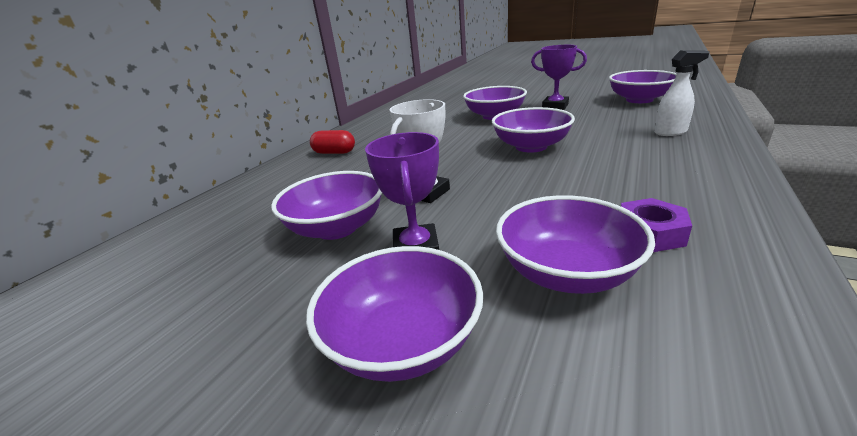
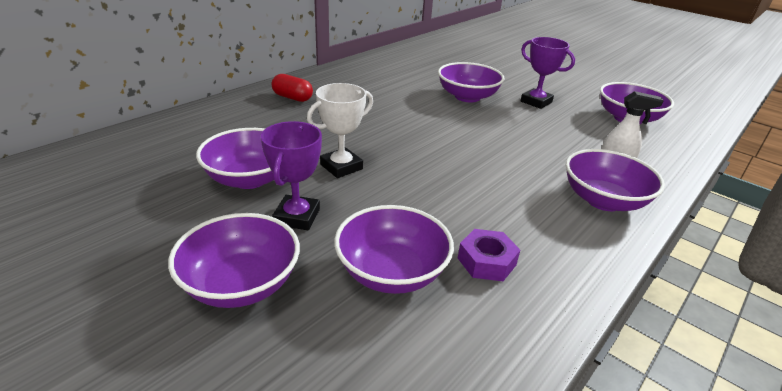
camera: 10 degrees right, 5 degrees up
purple bowl [492,107,575,153] -> purple bowl moved to [566,149,665,211]

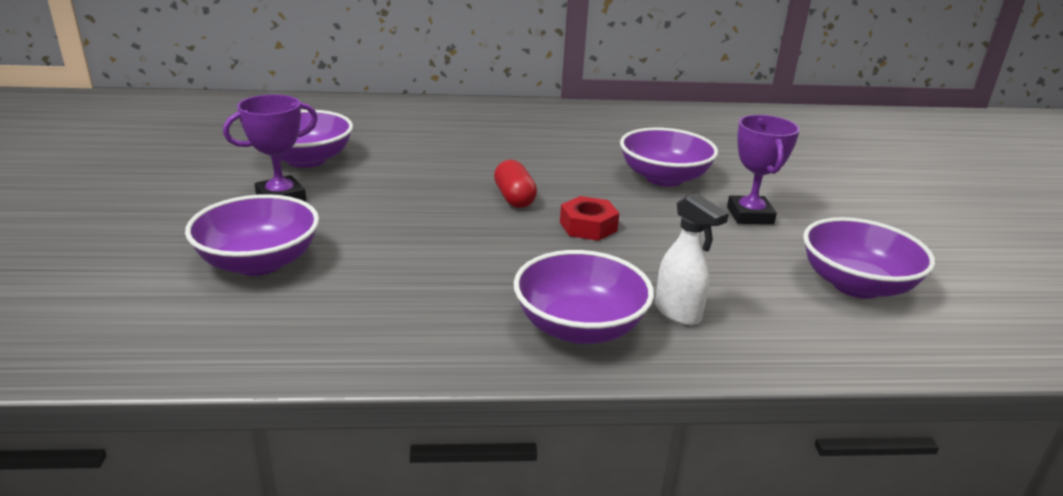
camera: 45 degrees right, 5 degrees down
purple bowl [168,213,300,308] -> none
red capsule [272,74,313,102] -> red capsule moved to [494,160,537,208]
white trophy [307,83,373,178] -> none
purple nut [458,229,520,281] -> none
none -> red nut [560,196,619,241]

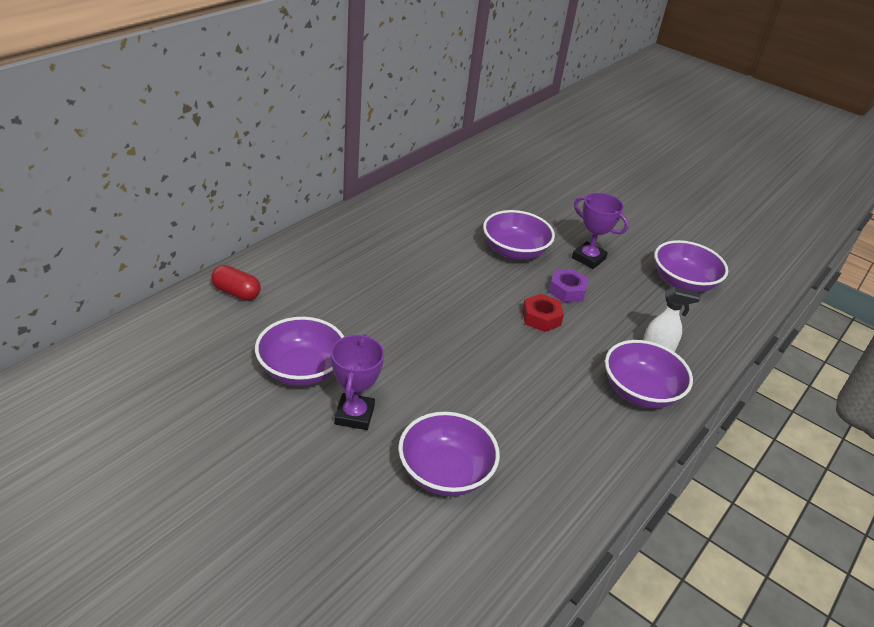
camera: 50 degrees left, 10 degrees up
red capsule [494,160,537,208] -> red capsule moved to [211,265,261,301]
none -> purple nut [549,269,589,303]

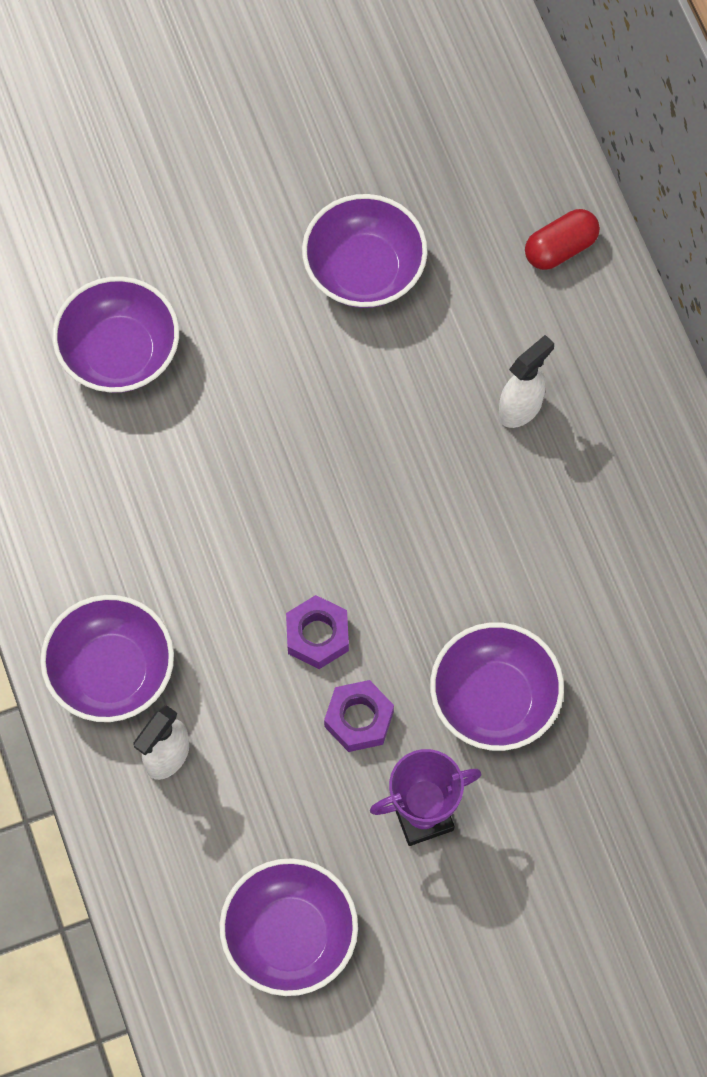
camera: 125 degrees right, 30 degrees up
purple trophy [331,334,384,430] -> none
red nut [522,294,564,332] -> purple nut [286,595,349,669]
none -> white spray bottle [499,335,554,428]

